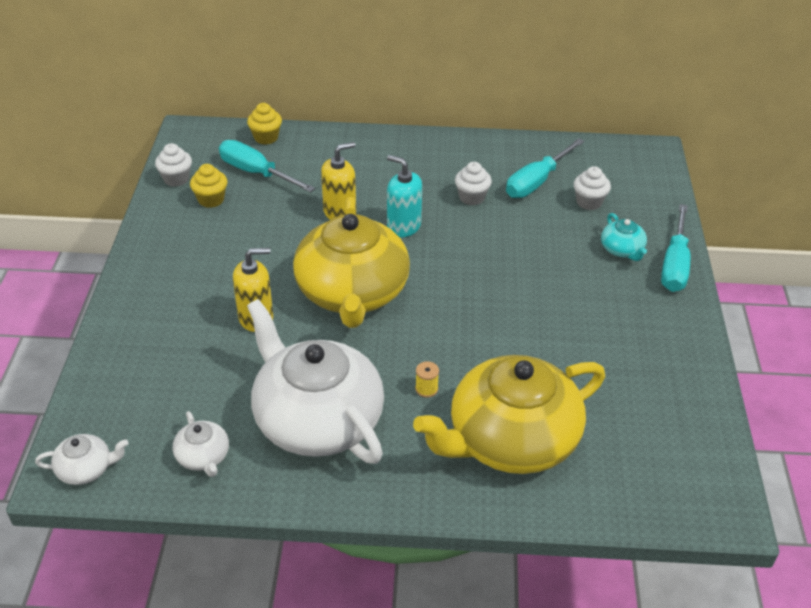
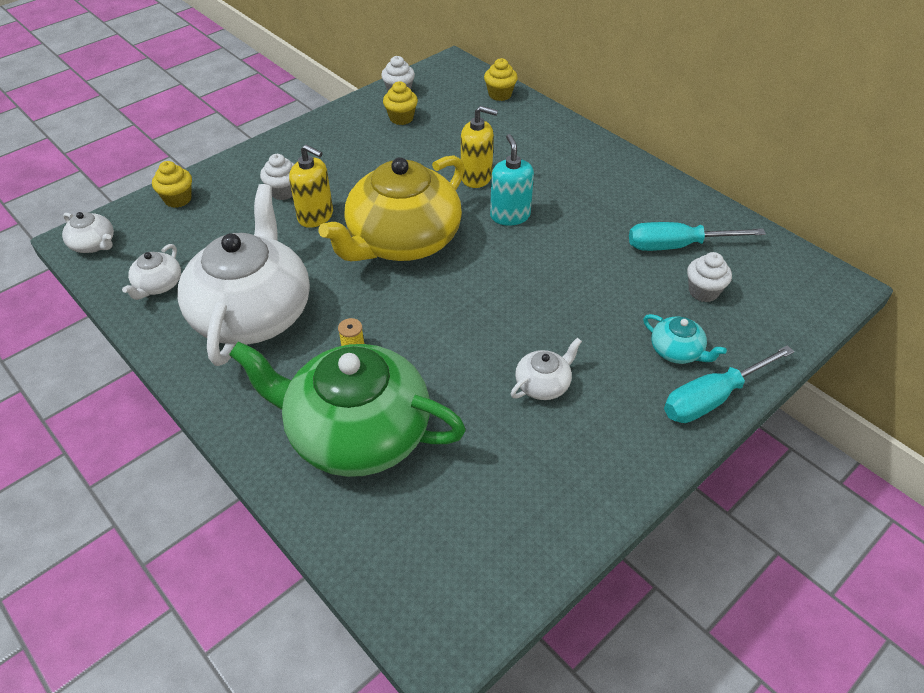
camera: 45 degrees right, 5 degrees up
turquoise screwdriver [219,140,316,193] -> none
yellow teapot [413,355,605,474] -> green teapot [229,342,466,477]
white cupcake [455,162,492,205] -> white cupcake moved to [260,154,294,200]
turquoise teapot [601,213,647,261] -> turquoise teapot turned 75 degrees counterclockwise [643,314,727,364]
none -> yellow cupcake [152,161,192,208]
none -> white teapot [511,338,582,400]

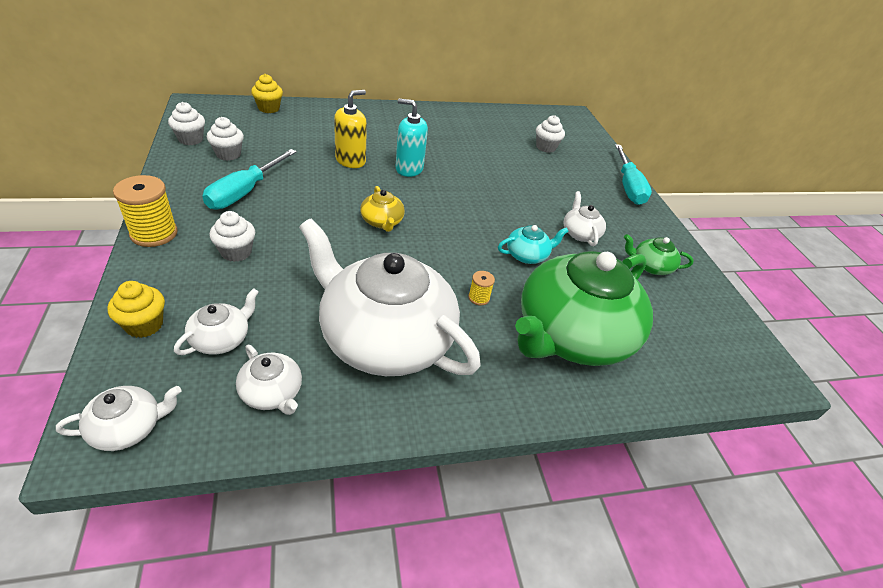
camera: 65 degrees left, 5 degrees down
yellow soap dispenser [289,144,333,228] -> none
yellow teapot [318,155,465,261] -> yellow teapot [360,186,405,232], size x0.41
yellow cupcake [383,81,418,125] -> white cupcake [207,117,244,161]
turquoise screwdriver [629,222,766,251] -> turquoise screwdriver moved to [202,149,297,209]
turquoise teapot [643,314,727,364] -> turquoise teapot moved to [498,225,569,264]
none -> yellow spool [113,175,178,247]
none -> white teapot [174,288,259,355]
none -> green teapot [624,234,694,275]

